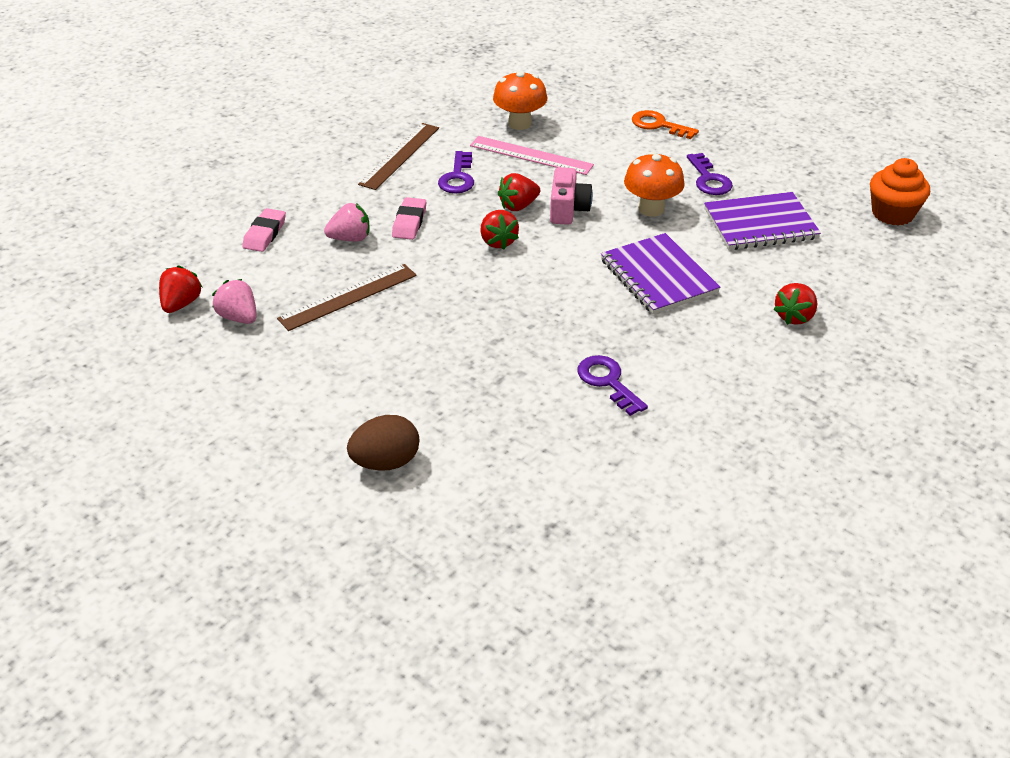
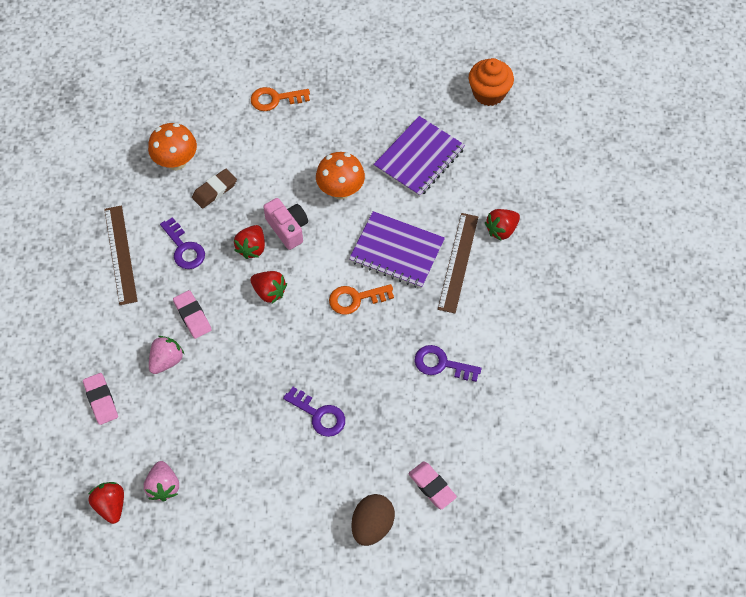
camera: 40 degrees left, 20 degrees up
pink strawberry [212,279,257,324] -> pink strawberry turned 105 degrees counterclockwise [144,461,179,502]
brown ruler [277,264,417,331] -> brown ruler moved to [438,213,478,313]
pink ruler [470,136,594,175] -> brown eraser [192,169,237,209]
purple key [687,153,733,195] -> purple key moved to [283,387,345,437]
red strawberry [773,283,818,325] -> red strawberry turned 60 degrees clockwise [485,209,520,240]
none -> orange key [329,284,394,315]
none -> pink eraser [408,462,457,509]

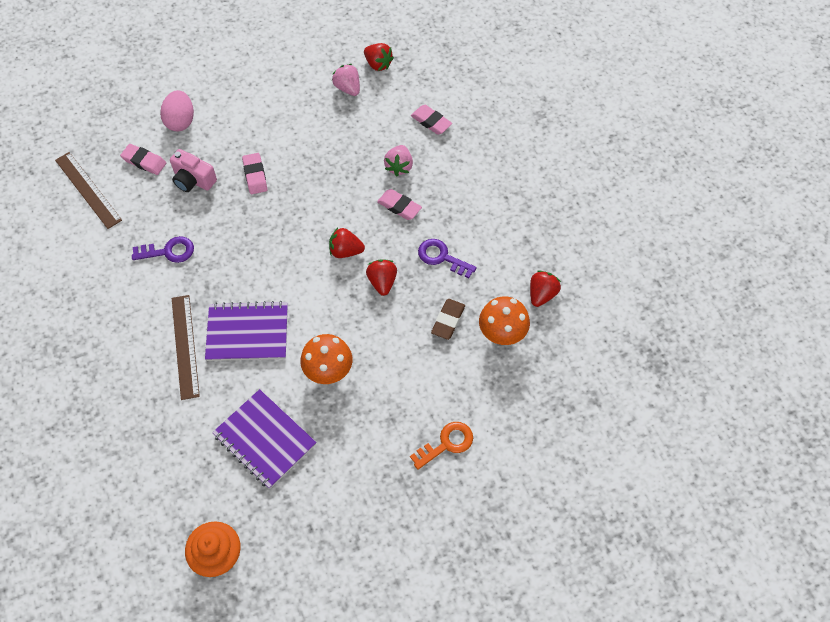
camera: 155 degrees right, 0 degrees up
brown ruler [104,206,138,305] -> brown ruler moved to [55,152,122,229]
pink camera [263,198,308,250] -> pink camera moved to [170,149,217,192]
purple key [283,387,345,437] -> pink eraser [242,153,267,194]
orange key [329,284,394,315] -> none
brown egg [351,494,395,546] -> pink egg [160,90,194,132]
purple notebook [373,116,465,197] -> purple notebook turned 60 degrees counterclockwise [212,389,317,489]
red strawberry [485,209,520,240] -> red strawberry moved to [530,271,561,307]

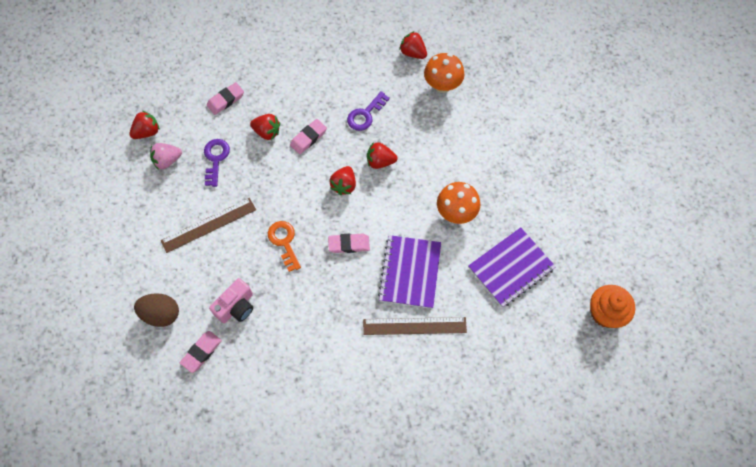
camera: 80 degrees left, 5 degrees up
brown ruler [55,152,122,229] -> brown ruler moved to [161,198,256,253]
purple key [132,236,194,263] -> purple key moved to [204,139,230,187]
pink egg [160,90,194,132] -> brown egg [134,294,179,327]
pink eraser [242,153,267,194] -> pink eraser moved to [328,234,370,253]
pink strawberry [384,145,413,176] -> red strawberry [250,114,280,140]
orange key [410,422,473,470] -> orange key moved to [268,221,301,272]
brown eraser [431,299,465,340] -> none

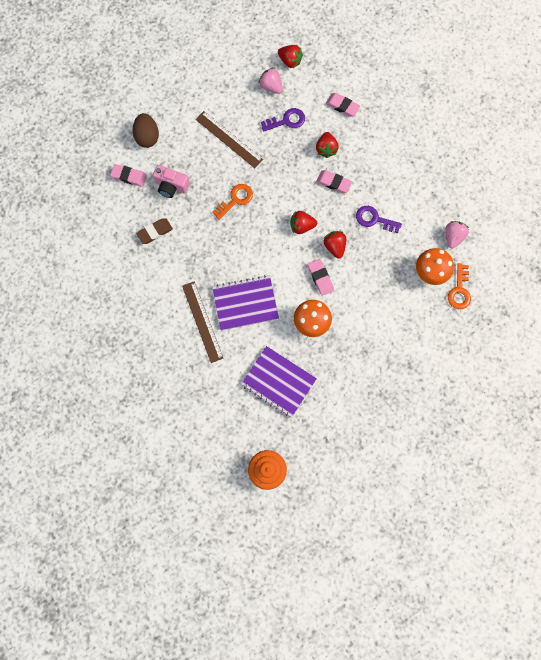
camera: 70 degrees right, 10 degrees up
pink eraser [328,234,370,253] -> pink eraser moved to [308,259,334,296]
red strawberry [399,31,427,59] -> pink strawberry [445,221,469,248]
none -> brown eraser [136,218,173,244]
none -> orange key [448,263,471,309]

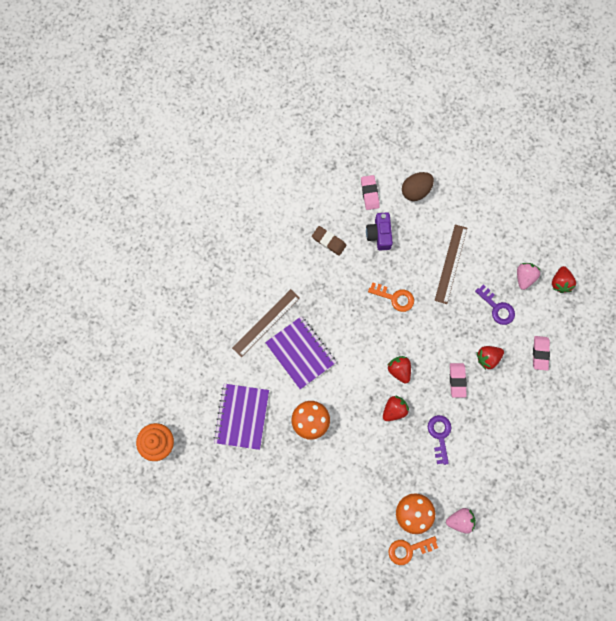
camera: 65 degrees right, 0 degrees up
pink camera [153,165,190,198] -> purple camera [366,212,393,251]
pink eraser [308,259,334,296] -> none

